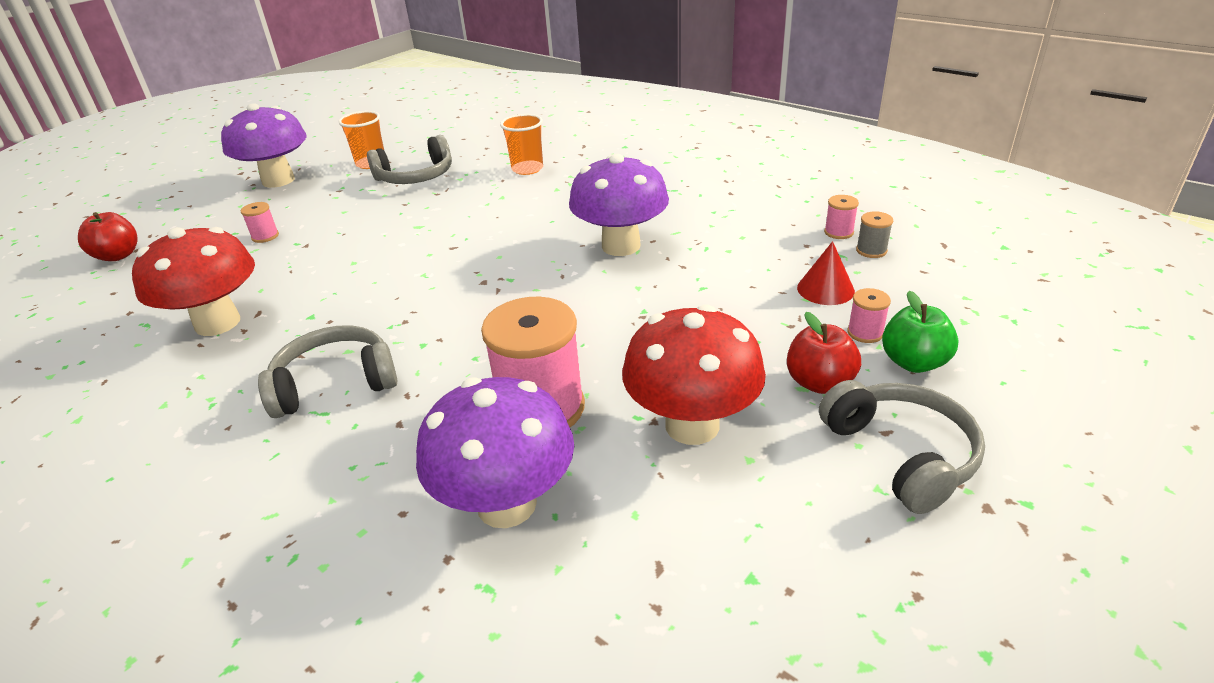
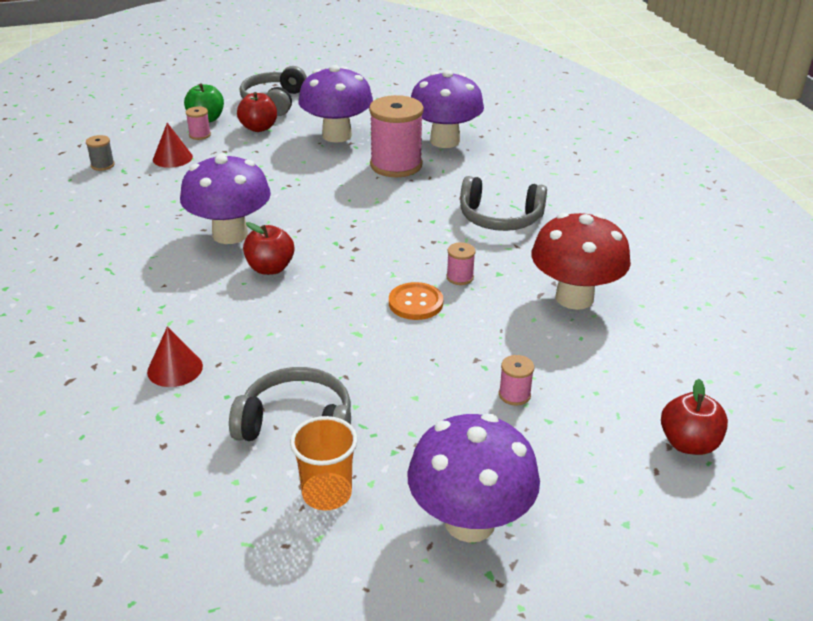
camera: 150 degrees left, 0 degrees up
orange cup [500,114,543,175] -> red cone [147,326,203,387]
red mushroom [622,305,766,445] -> purple mushroom [298,65,373,143]
pink spool [824,195,859,239] -> pink spool moved to [446,242,476,285]
none -> red apple [243,222,294,275]
none -> orange button [389,282,443,320]

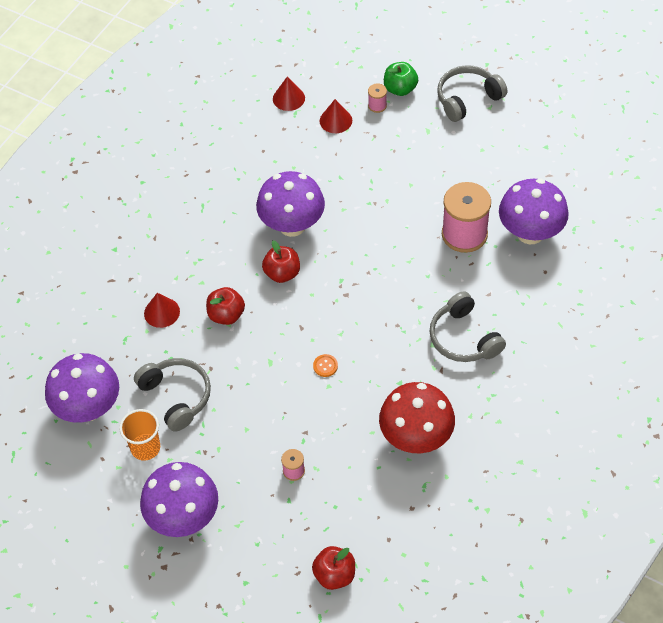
camera: 50 degrees right, 20 degrees up
grey spool [86,135,115,171] -> red cone [273,77,305,111]
red apple [237,92,277,132] -> red apple moved to [206,287,245,325]
purple mushroom [298,65,373,143] -> purple mushroom moved to [45,353,119,423]
orange button [389,282,443,320] -> orange button [313,354,338,377], size x0.60
pink spool [446,242,476,285] -> none

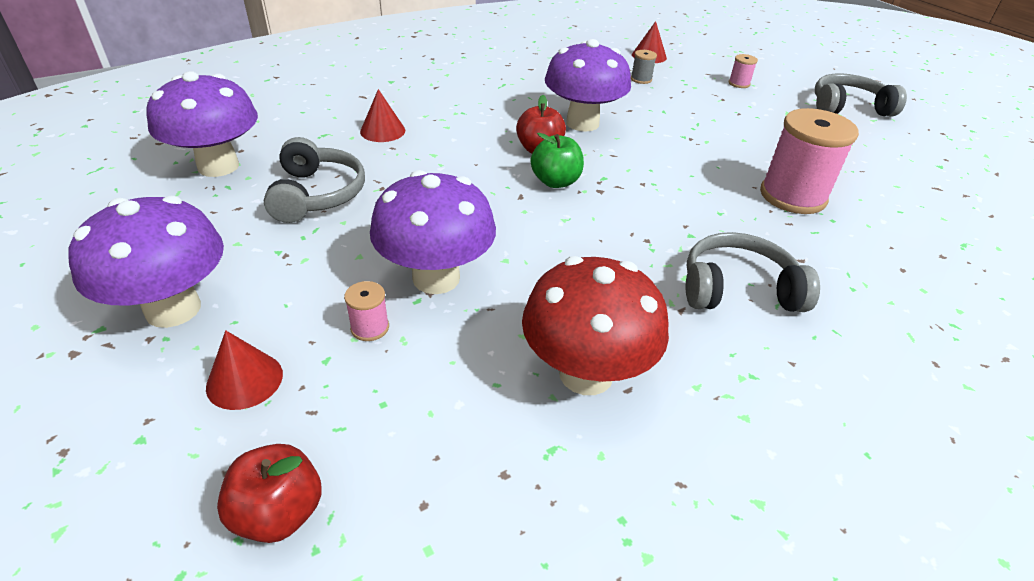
camera: 25 degrees right, 15 degrees down
orange cup [119,409,160,461] -> none
red apple [206,287,245,325] -> none
orange button [313,354,338,377] -> none
red cone [319,99,352,133] -> red cone moved to [206,330,283,410]
green apple [384,62,418,96] -> green apple moved to [531,133,584,188]
grey headphones [430,291,506,362] -> grey headphones turned 90 degrees clockwise [686,232,820,312]
purple mushroom [499,178,569,244] -> purple mushroom moved to [370,170,496,294]
none -> grey spool [631,50,657,84]

